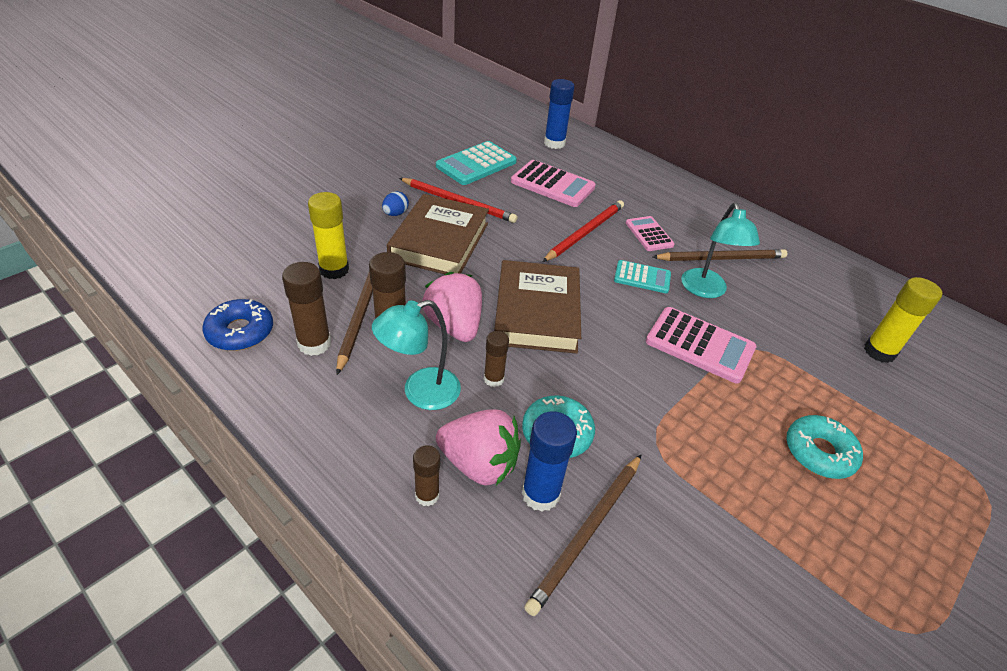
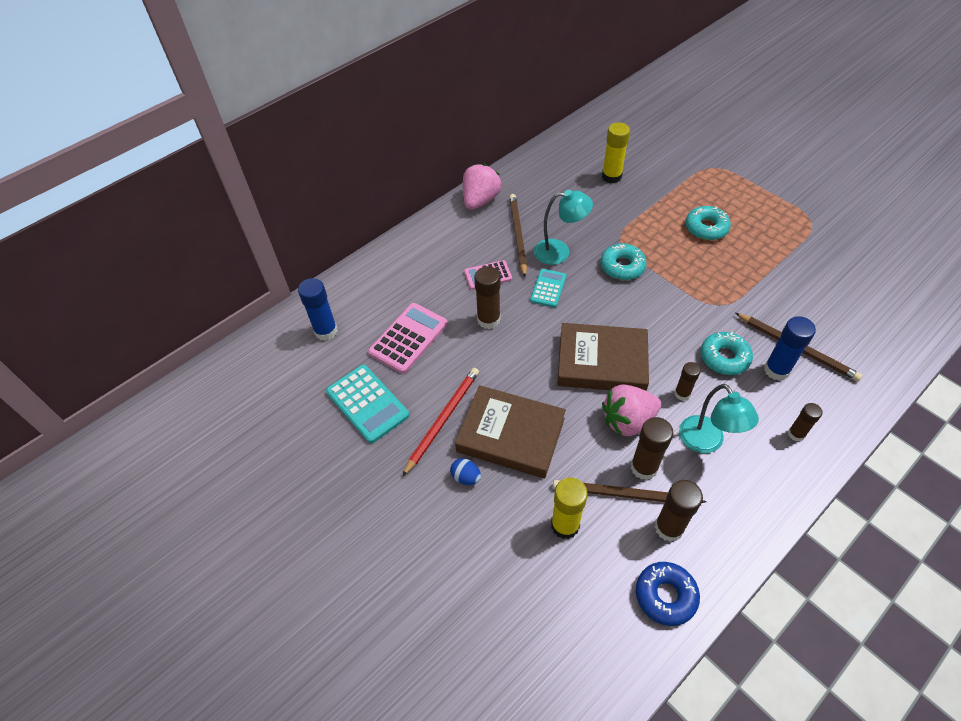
camera: 80 degrees left, 10 degrees up
pink strawberry [436,409,521,486] -> pink strawberry moved to [463,164,501,210]
red pencil [542,200,624,262] -> brown glue stick [474,266,501,329]
pink calculator [646,307,756,383] -> turquoise donut [600,244,647,280]

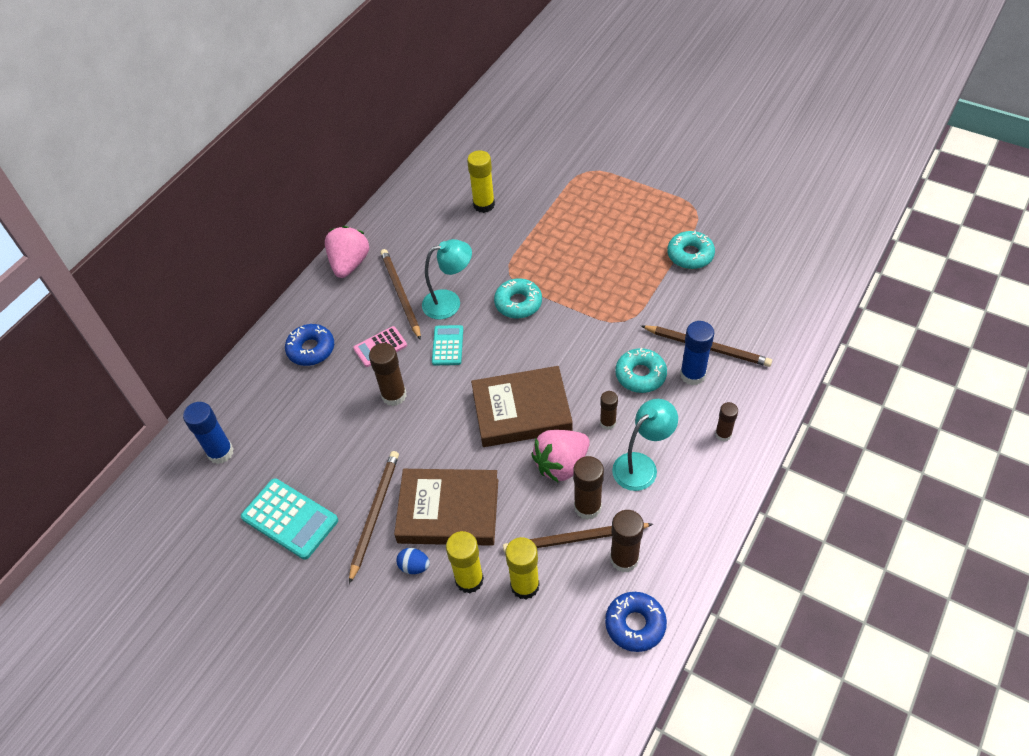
camera: 15 degrees left, 0 degrees up
pink calculator [368,303,448,374] -> none
red pencil [402,368,479,477] -> brown pencil [349,451,399,584]
turquoise lamp [679,384,759,453] -> turquoise lamp turned 90 degrees counterclockwise [612,399,678,491]
turquoise donut [686,206,731,240] -> turquoise donut moved to [667,231,715,269]
none -> blue donut [285,324,334,366]
none -> yellow glue stick [446,531,484,593]

